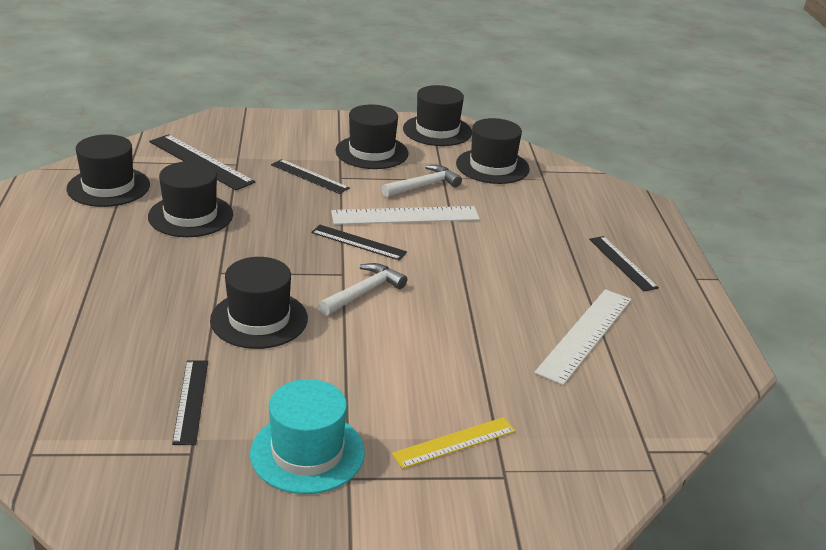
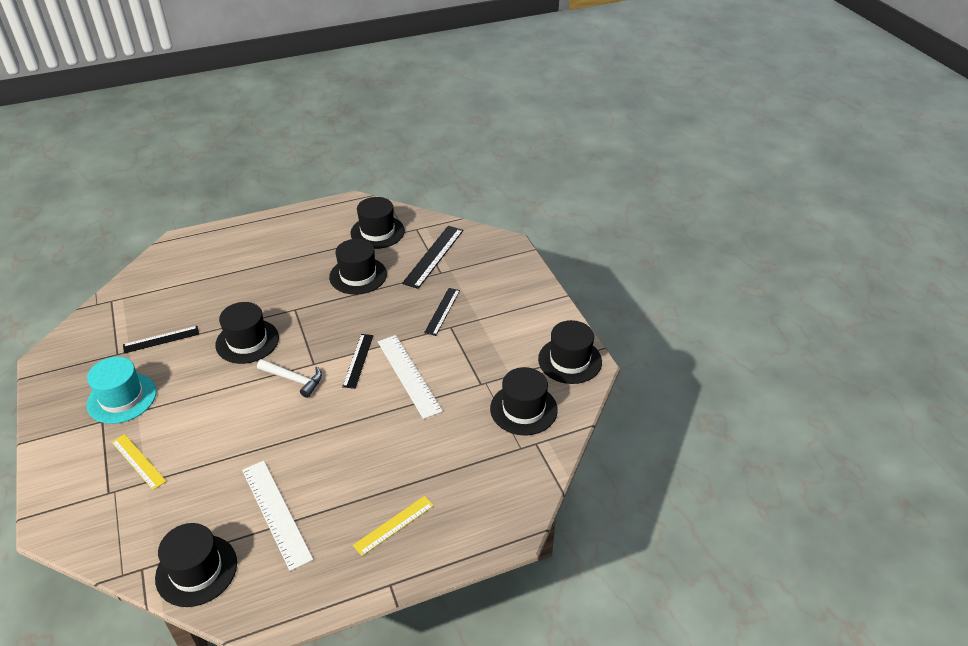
camera: 75 degrees right, 10 degrees up
black hat [336,104,408,169] -> black hat moved to [155,523,237,607]
white hammer [382,165,462,197] -> none
white ruler [534,289,631,385] -> white ruler turned 45 degrees clockwise [242,461,313,571]
black ruler [589,236,659,291] -> yellow ruler [353,496,434,556]

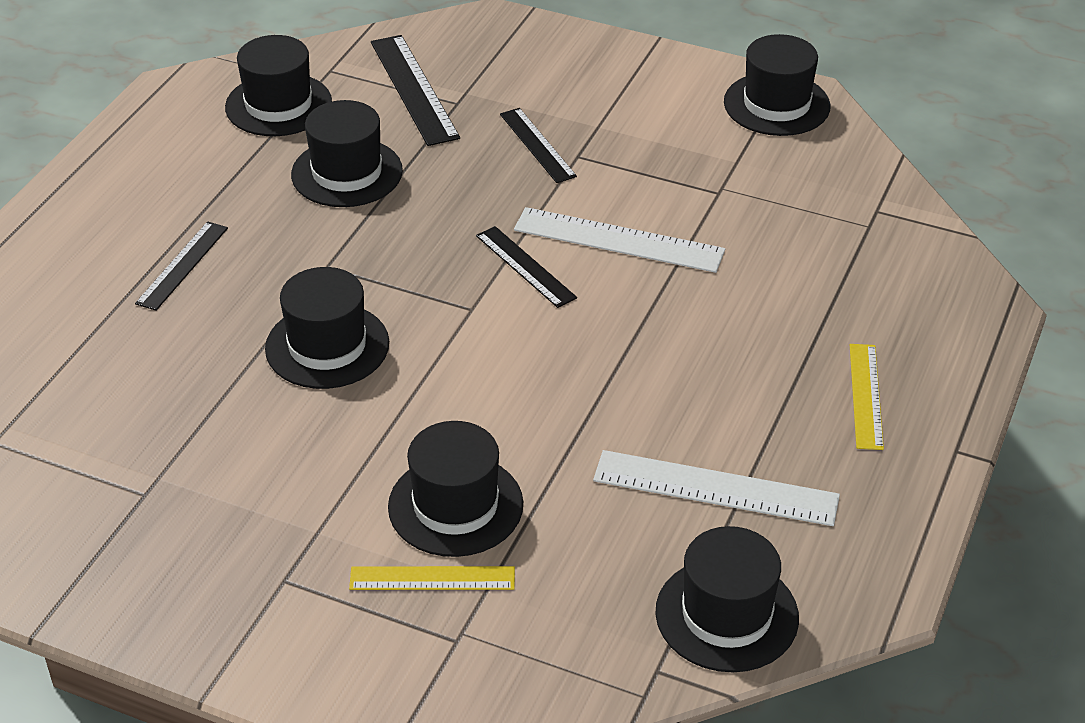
camera: 45 degrees left, 0 degrees up
turquoise hat [87,357,156,424] -> none
black ruler [123,326,199,353] -> black ruler moved to [135,221,228,311]
white hammer [257,359,322,398] -> none
black hat [490,367,558,435] -> black hat moved to [388,421,523,557]

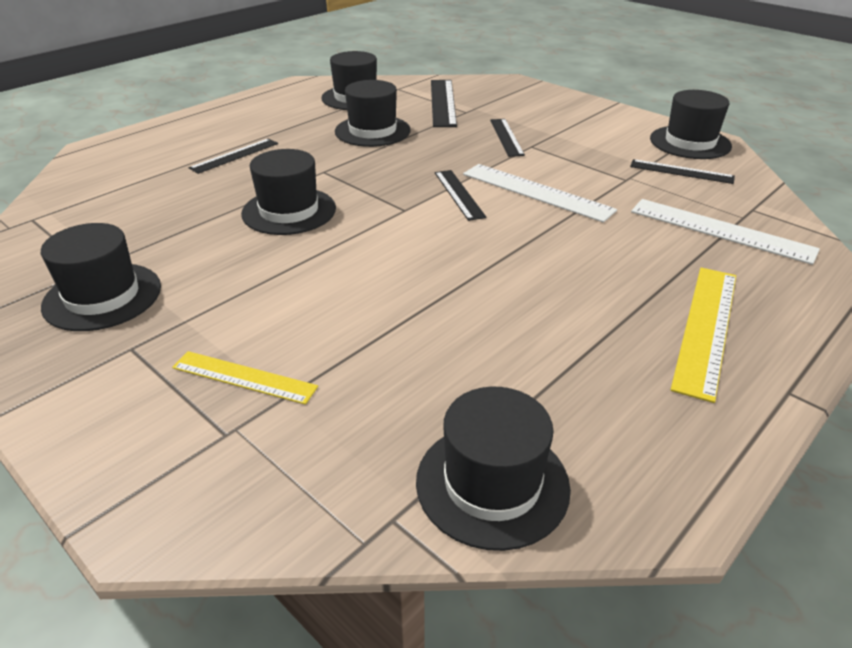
camera: 20 degrees right, 5 degrees down
black hat [388,421,523,557] -> black hat moved to [41,223,161,331]
white ruler [593,450,840,526] -> white ruler moved to [631,199,820,265]
yellow ruler [850,344,884,450] -> yellow ruler [670,268,736,403], size x1.55
none -> black ruler [630,159,735,184]

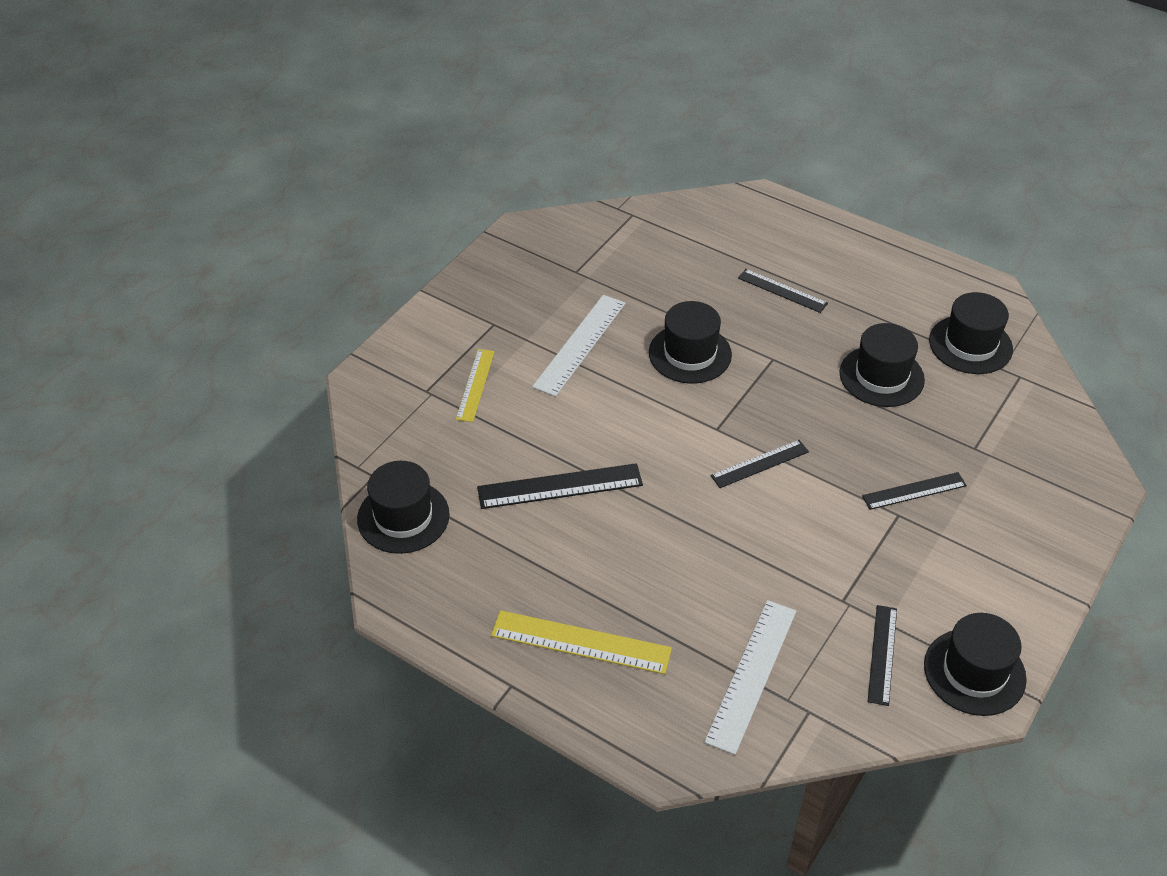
camera: 80 degrees right, 10 degrees up
black hat [41,223,161,331] -> none
black ruler [431,80,457,127] -> black ruler moved to [477,463,643,509]
white ruler [463,164,617,222] -> white ruler moved to [532,295,626,397]

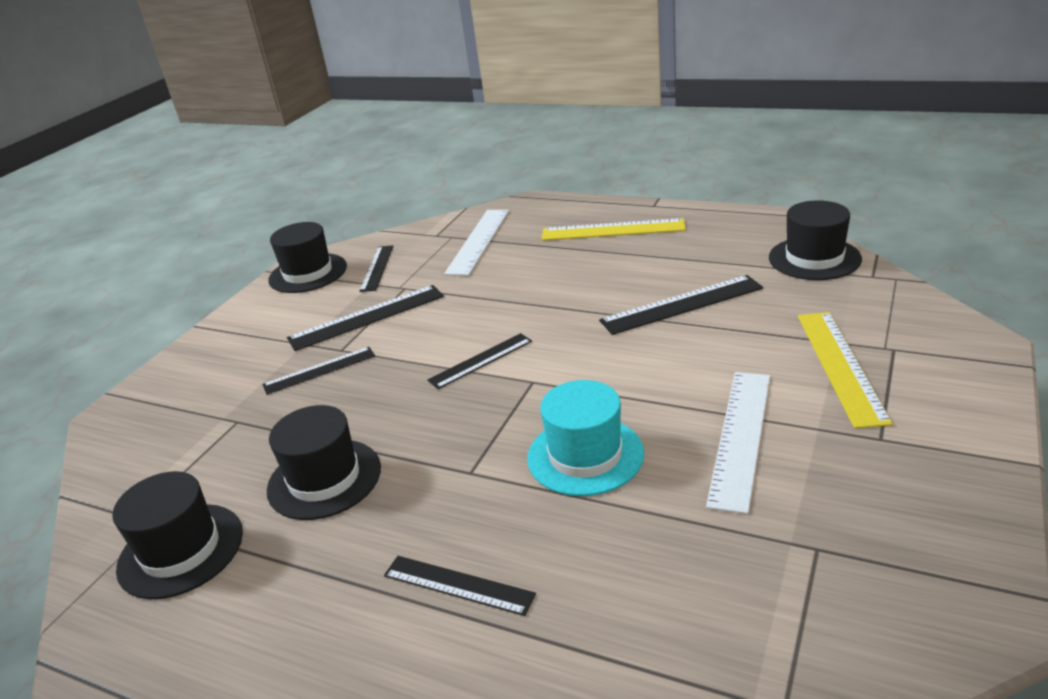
camera: 175 degrees right, 15 degrees down
yellow ruler [456,349,495,422] -> yellow ruler [798,312,893,429], size x1.55
black hat [649,301,732,384] -> turquoise hat [527,380,644,496]
none -> black ruler [287,285,444,351]

